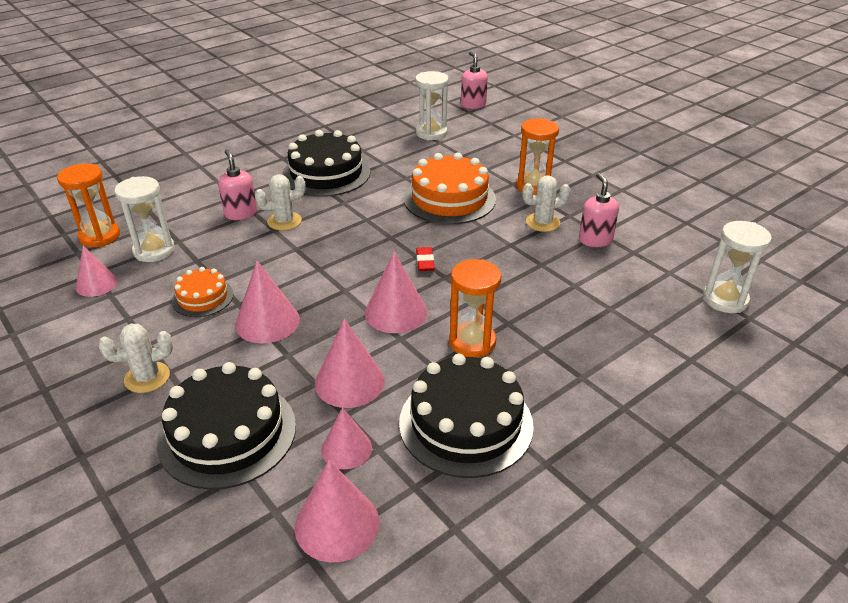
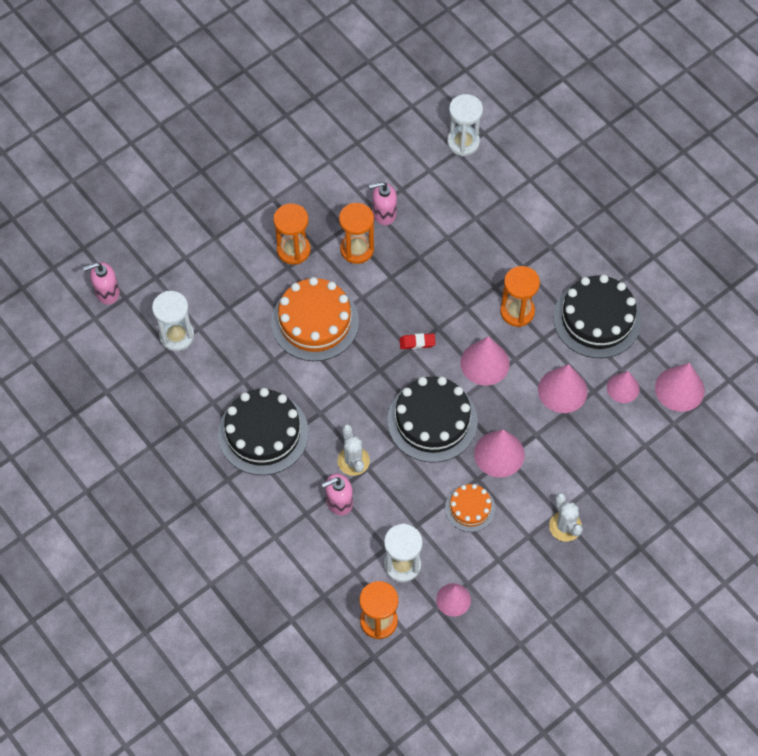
camera: 90 degrees left, 25 degrees up
black cake [157,362,296,490] -> black cake moved to [387,377,478,463]
white cactus [522,175,571,232] -> orange hourglass [339,203,374,264]

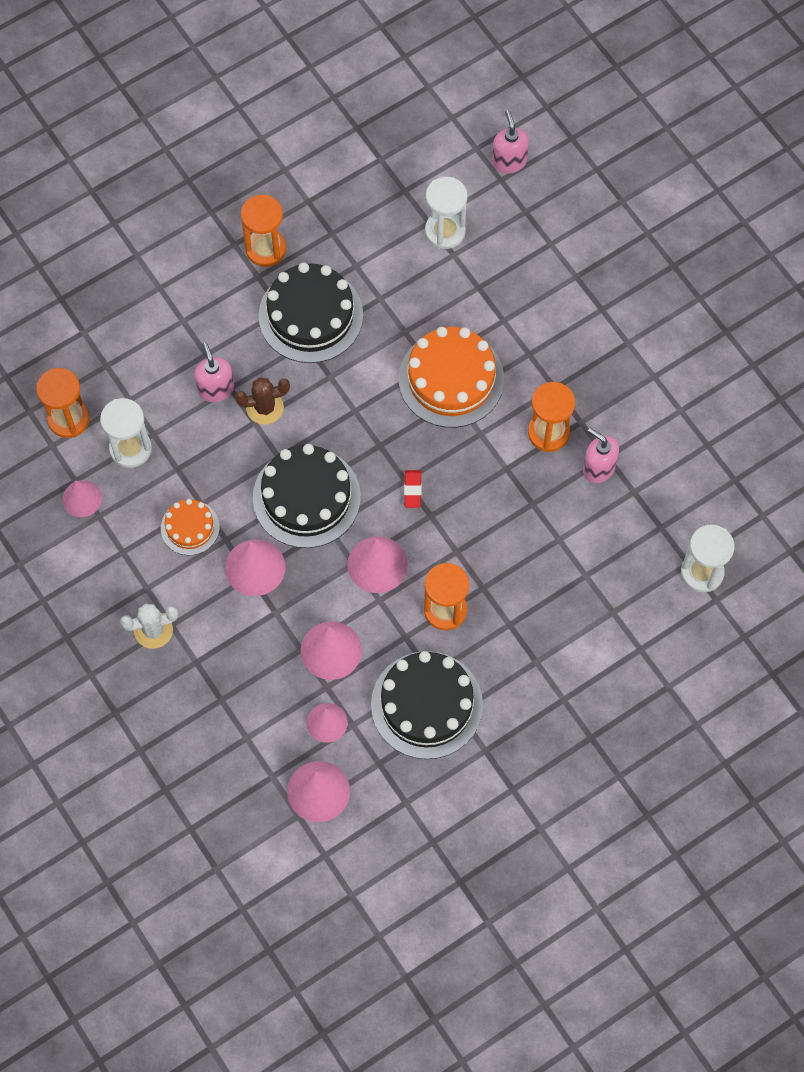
camera: 95 degrees right, 5 degrees up
orange hourglass [273,203,311,265] -> orange hourglass moved to [241,195,286,267]
white cactus [337,424,370,476] -> brown cactus [235,377,290,425]
pink soap dispenser [369,182,397,225] -> pink soap dispenser turned 45 degrees counterclockwise [583,428,619,483]

